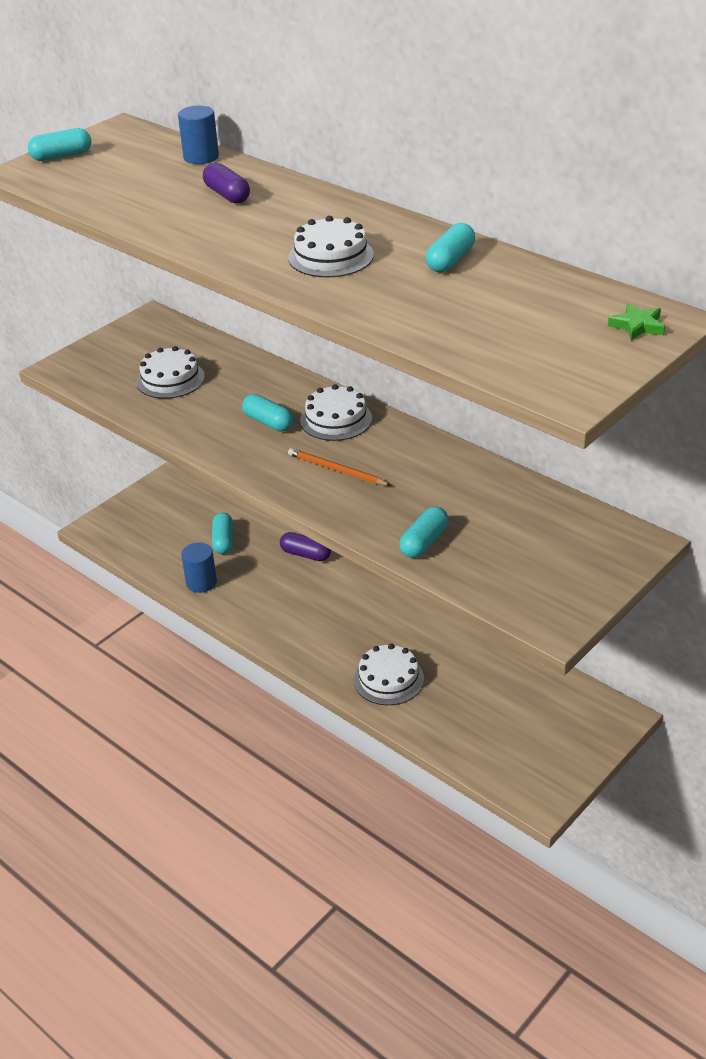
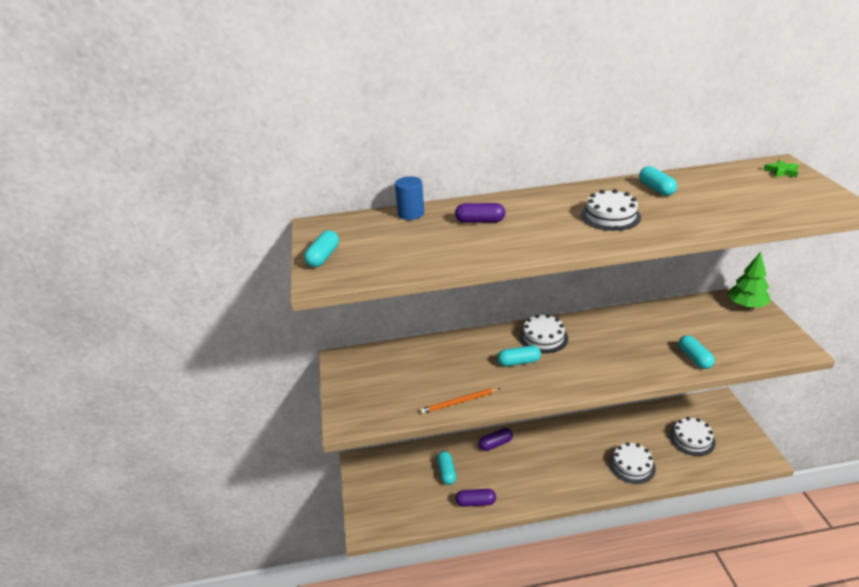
camera: 50 degrees left, 5 degrees down
white cake [136,346,205,399] -> white cake moved to [669,417,716,456]
blue cylinder [181,543,217,593] -> purple capsule [455,489,496,507]
turquoise capsule [212,512,233,554] -> turquoise capsule turned 45 degrees clockwise [437,451,456,485]
orange pencil [288,448,391,486] -> orange pencil moved to [420,388,500,414]
none -> green tree [728,252,770,308]

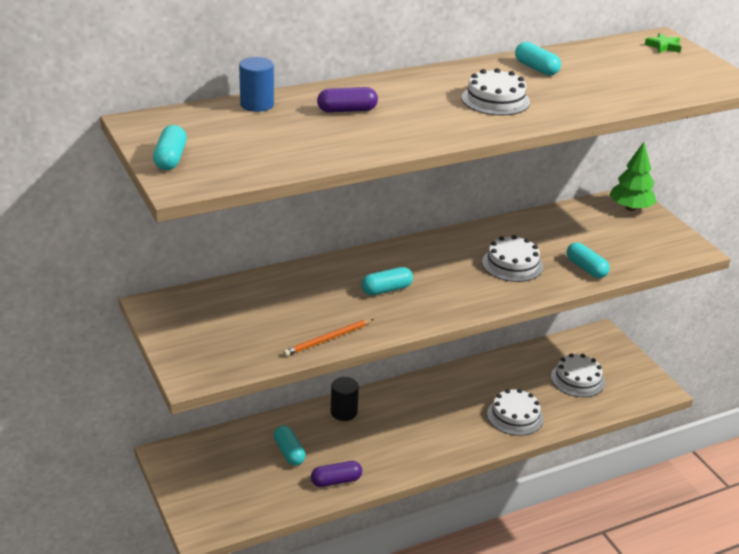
camera: 20 degrees left, 0 degrees up
purple capsule [479,428,513,451] -> black cylinder [331,377,359,421]
white cake [519,314,568,353] -> white cake moved to [482,235,543,282]

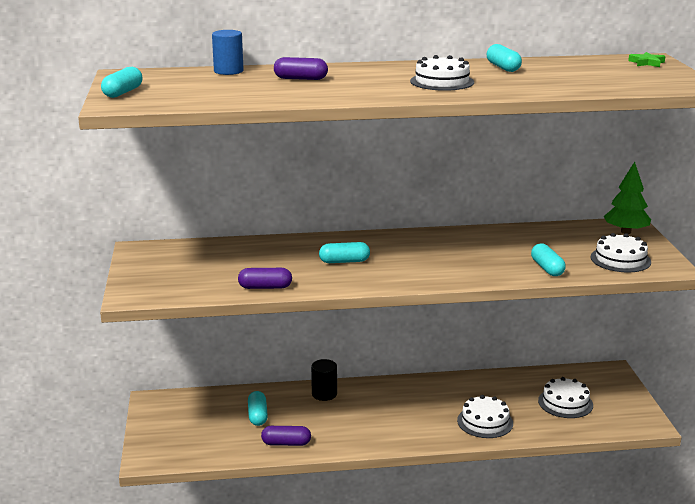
camera: 20 degrees right, 10 degrees down
orange pencil [283,319,374,356] -> purple capsule [238,268,292,289]
white cake [482,235,543,282] -> white cake moved to [591,233,651,273]

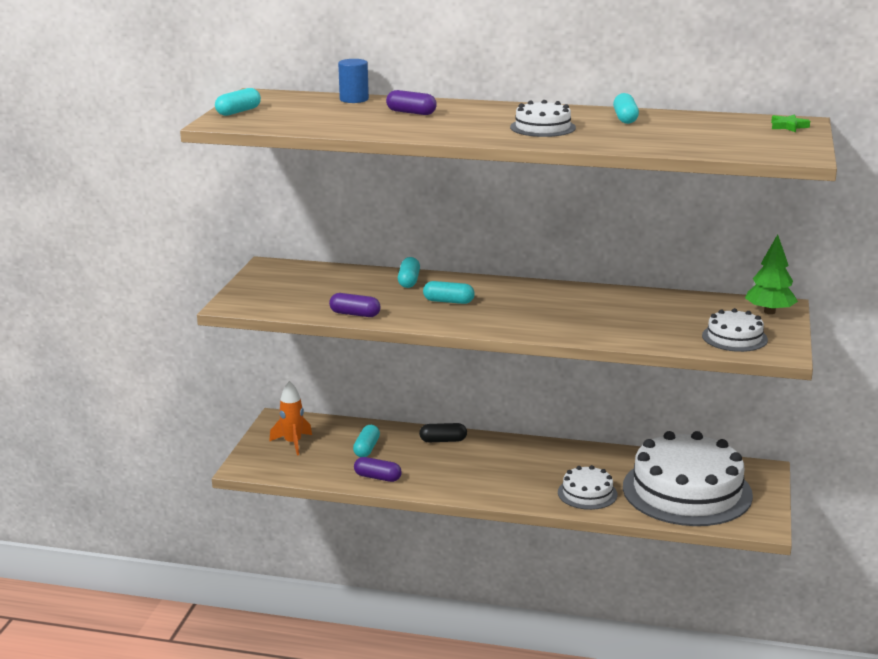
camera: 20 degrees right, 0 degrees up
black cylinder [311,359,337,401] -> black capsule [419,423,467,442]
turquoise capsule [531,243,566,276] -> turquoise capsule moved to [398,257,420,288]
white cake [538,377,593,418] -> white cake [623,431,753,526], size x2.16
none -> orange rocket [269,381,312,455]

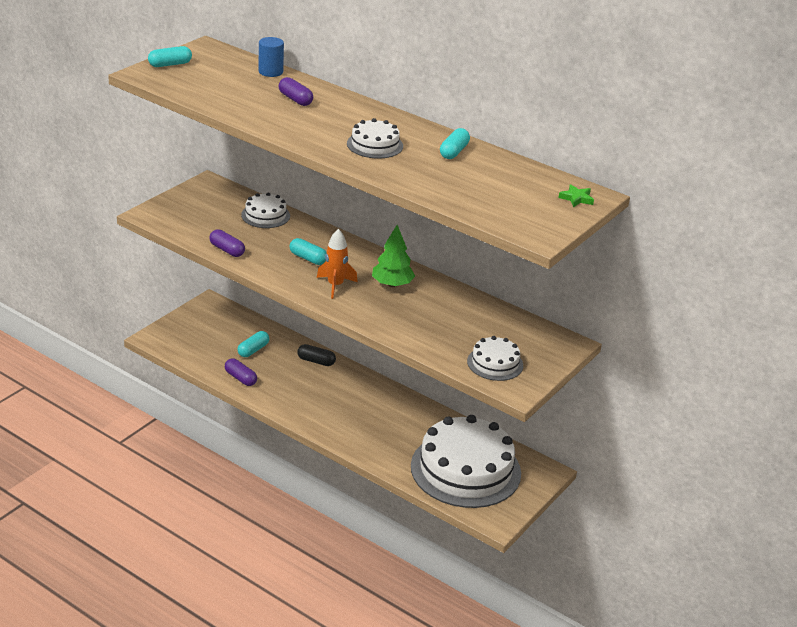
camera: 20 degrees right, 10 degrees up
orange rocket [269,381,312,455] -> orange rocket moved to [317,229,358,299]
turquoise capsule [398,257,420,288] -> none
white cake [558,465,617,510] -> white cake moved to [241,192,290,228]
green tree [745,234,798,314] -> green tree moved to [372,225,415,287]

